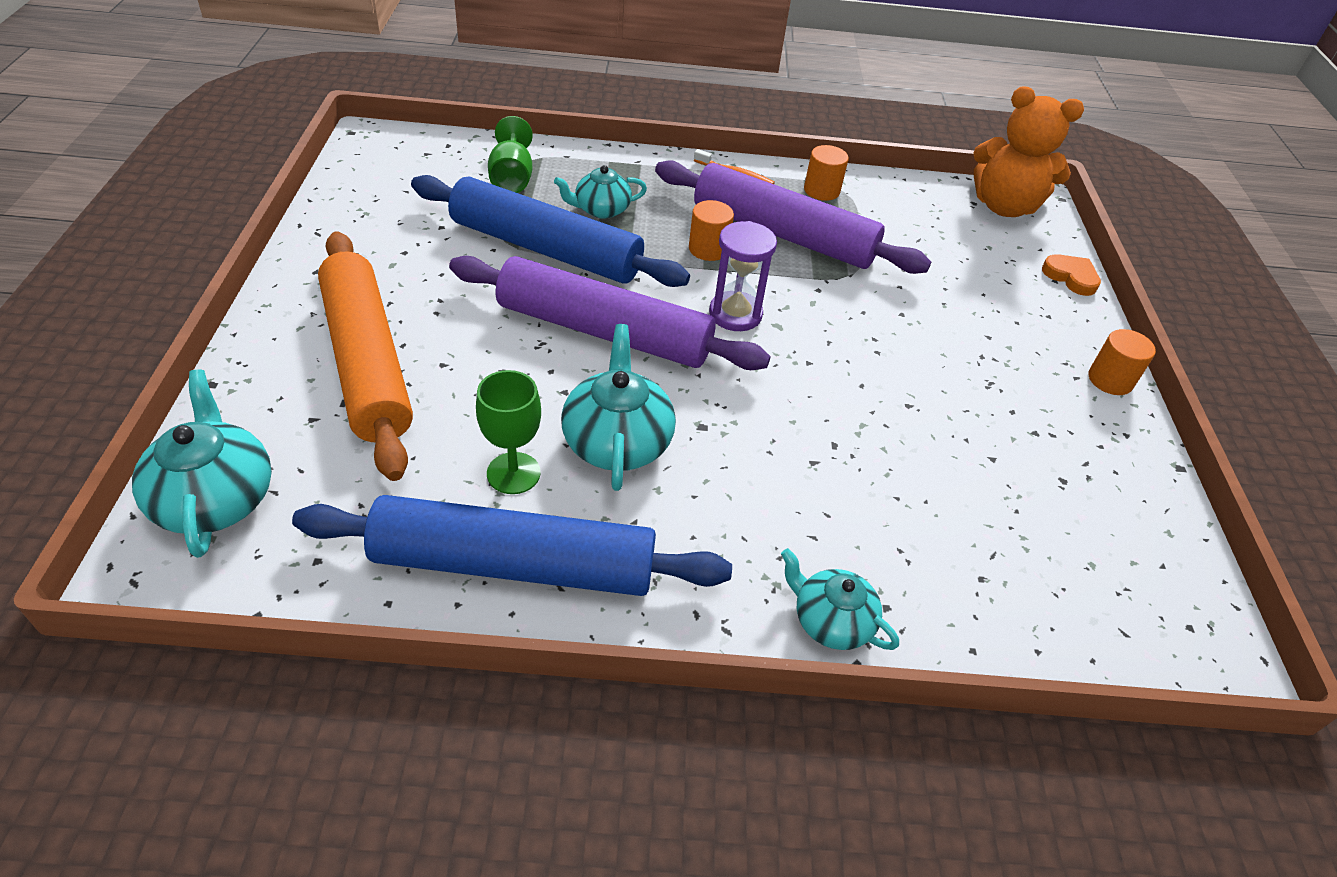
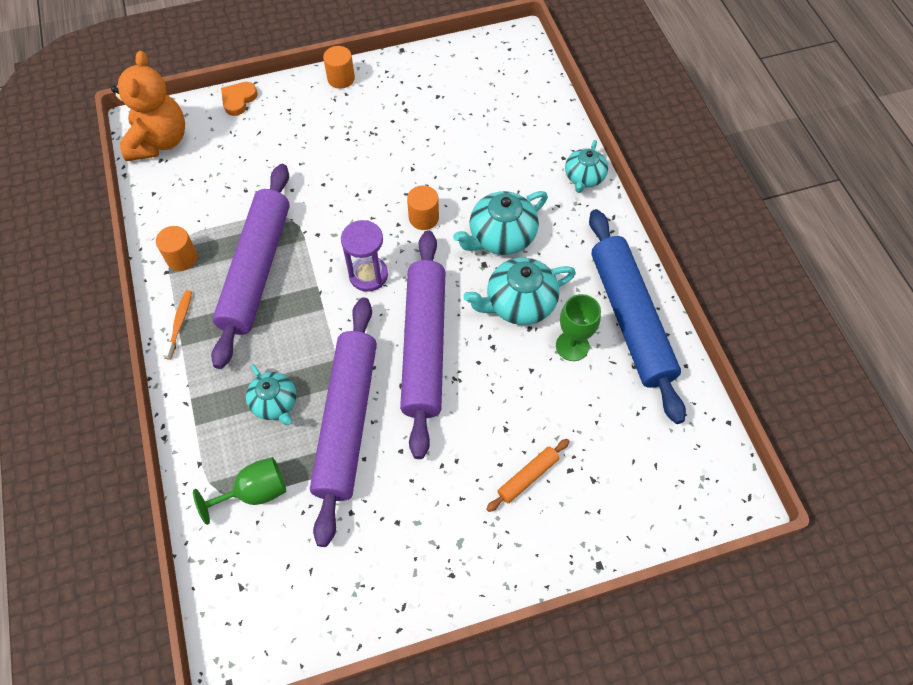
camera: 105 degrees left, 15 degrees up
turquoise teapot [132,370,272,558] -> turquoise teapot moved to [453,191,548,255]
orange rolling pin [318,231,413,481] -> orange rolling pin [486,439,570,512], size x0.41
blue rolling pin [411,175,690,287] -> purple rolling pin [310,297,377,547]
orange cylinder [689,200,734,261] -> orange cylinder moved to [407,185,439,230]

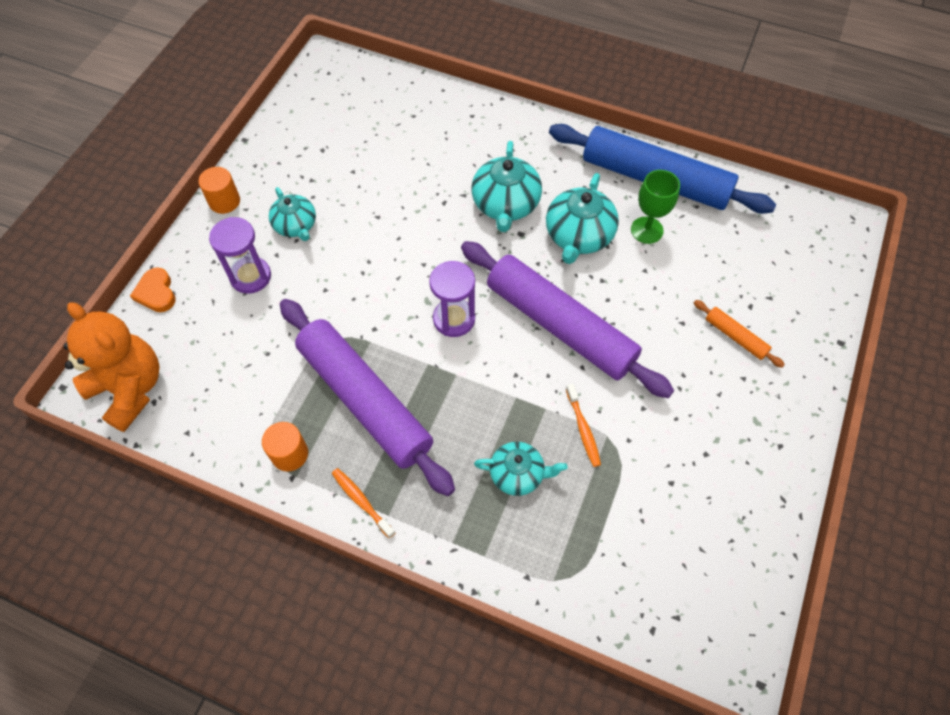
camera: 50 degrees left, 0 degrees up
green goblet [193,457,286,525] -> none
purple rolling pin [310,297,377,547] -> orange toothbrush [566,384,601,467]
orange cylinder [407,185,439,230] -> none
orange rolling pin [486,439,570,512] -> orange rolling pin turned 45 degrees counterclockwise [694,300,785,368]
turquoise teapot [565,140,608,193] -> turquoise teapot moved to [269,187,316,241]
none -> purple hourglass [209,217,271,294]

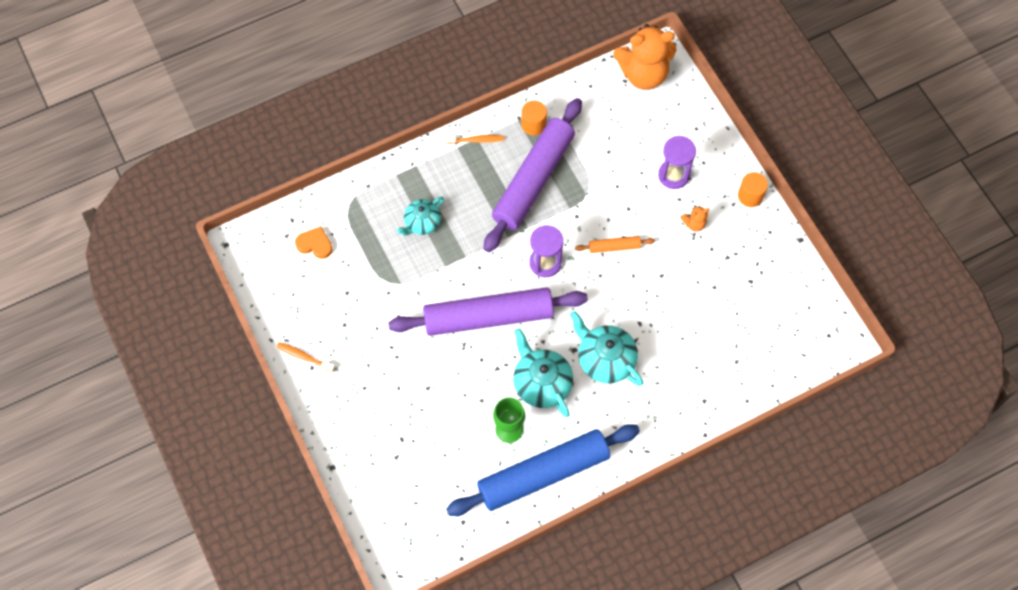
camera: 130 degrees right, 5 degrees up
orange heart [130,267,176,312] -> orange heart moved to [295,226,332,259]
turquoise teapot [269,187,316,241] -> orange teddy bear [681,205,709,232]
purple rolling pin [280,299,455,496] -> purple rolling pin turned 60 degrees counterclockwise [484,98,582,252]
orange toothbrush [566,384,601,467] -> orange toothbrush moved to [277,342,335,372]
orange rolling pin [694,300,785,368] -> orange rolling pin moved to [575,236,655,253]

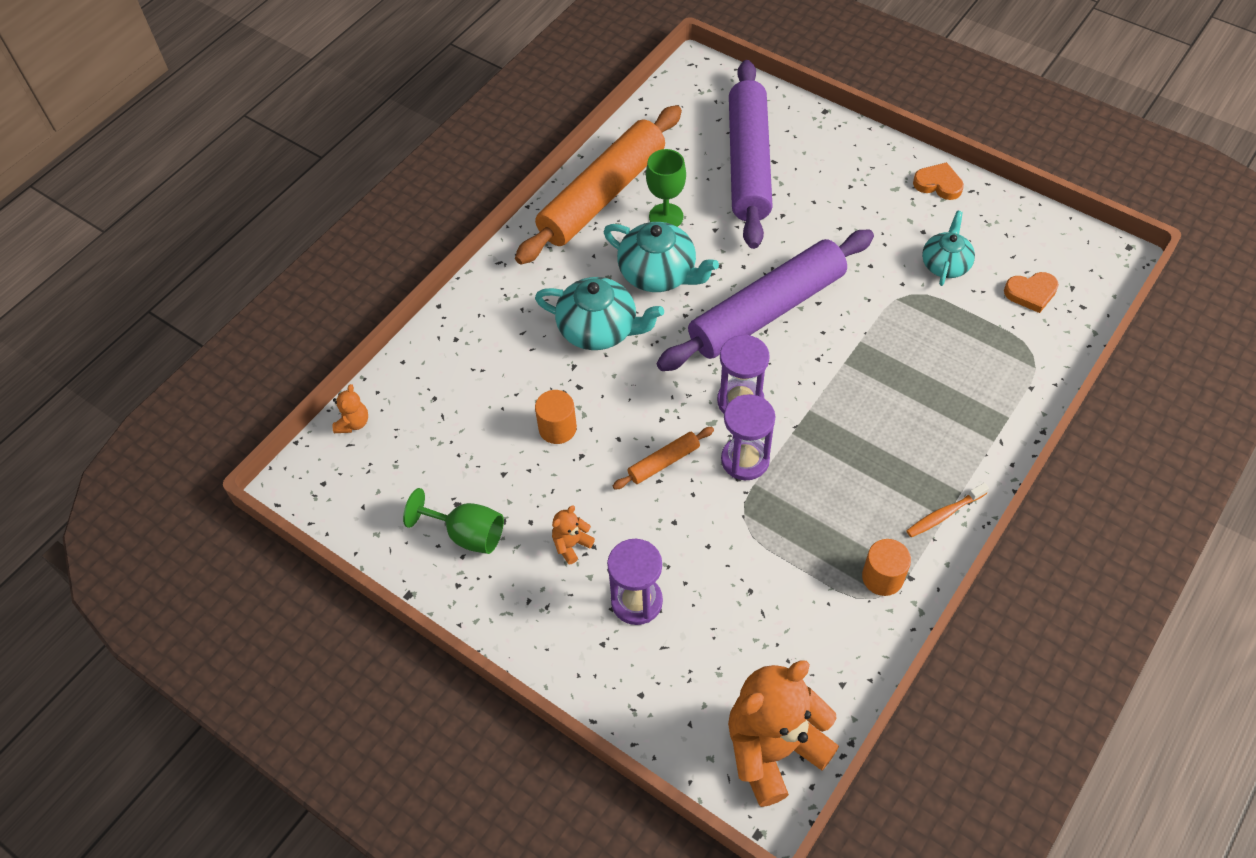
camera: 155 degrees right, 10 degrees down
orange toothbrush [277,342,335,372] -> orange heart [913,162,964,200]
turquoise teapot [397,196,444,236] -> turquoise teapot moved to [922,211,975,286]
blue rolling pin [446,424,640,516] -> orange rolling pin [515,105,682,265]
purple rolling pin [484,98,582,252] -> purple rolling pin moved to [729,60,773,249]
orange cylinder [738,172,768,207] -> orange cylinder moved to [535,390,577,444]
none -> orange teddy bear [332,384,368,433]
none -> green goblet [403,488,504,554]
none -> purple hourglass [721,394,775,480]

